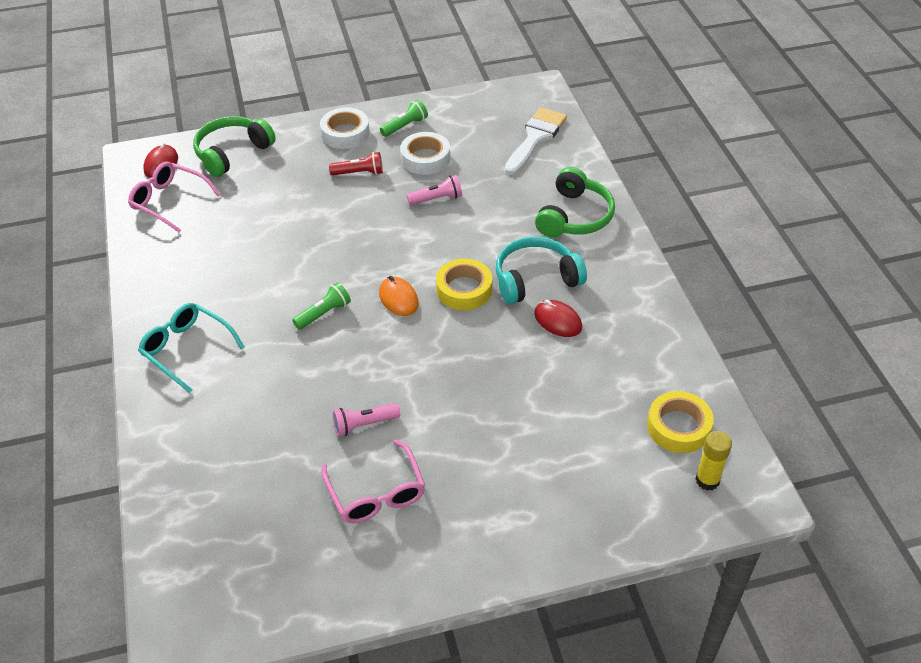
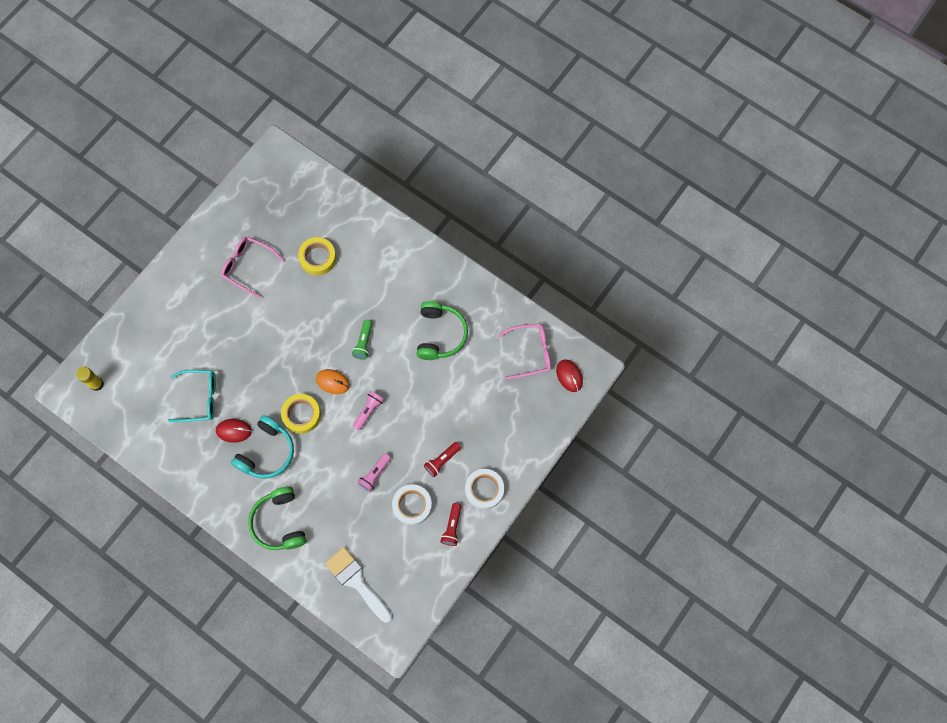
camera: 140 degrees right, 25 degrees up
turquoise glasses [138,303,245,393] -> turquoise glasses moved to [168,370,216,422]
green headphones [193,116,276,177] -> green headphones moved to [417,301,468,360]
pink flashlight [333,403,400,436] -> pink flashlight moved to [353,391,384,431]
green flashlight [380,100,428,137] -> red flashlight [440,503,462,546]
white brush [505,107,567,175] -> white brush turned 150 degrees clockwise [325,547,392,623]
yellow tape [647,391,714,453] -> yellow tape moved to [298,237,336,276]

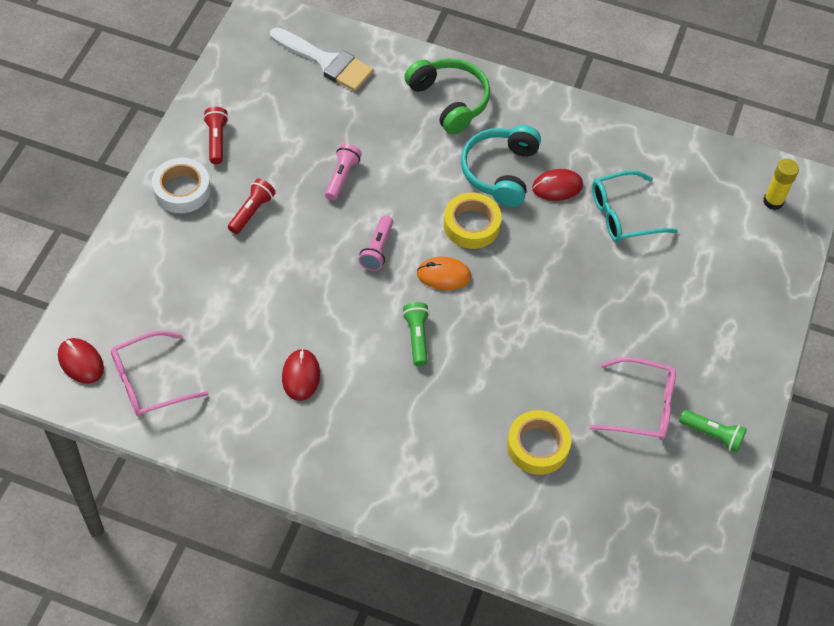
camera: 160 degrees right, 15 degrees down
white tape [392,484,432,525] -> none
green headphones [417,301,468,360] -> red mouse [282,349,320,401]
none -> green flashlight [679,410,747,453]

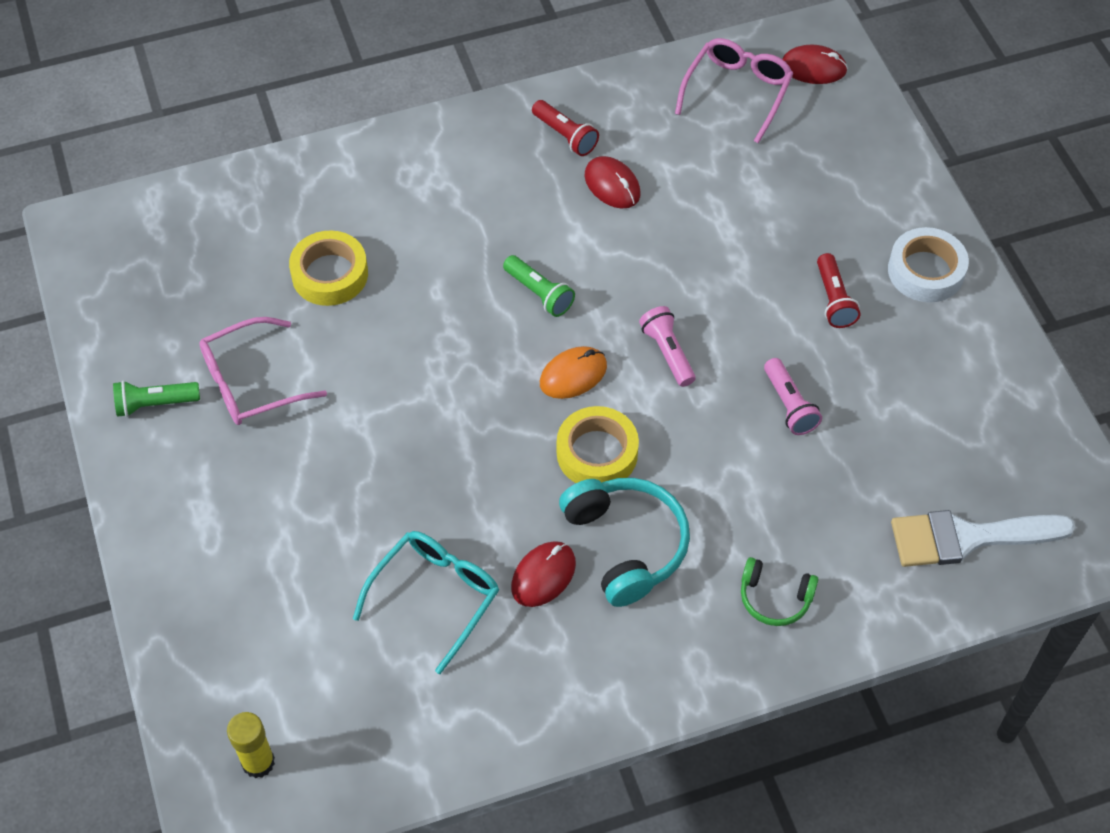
camera: 145 degrees right, 0 degrees up
red flashlight [203,107,229,164] -> red flashlight moved to [532,100,599,156]
green headphones [404,58,490,134] -> green headphones [741,557,818,626], size x0.57

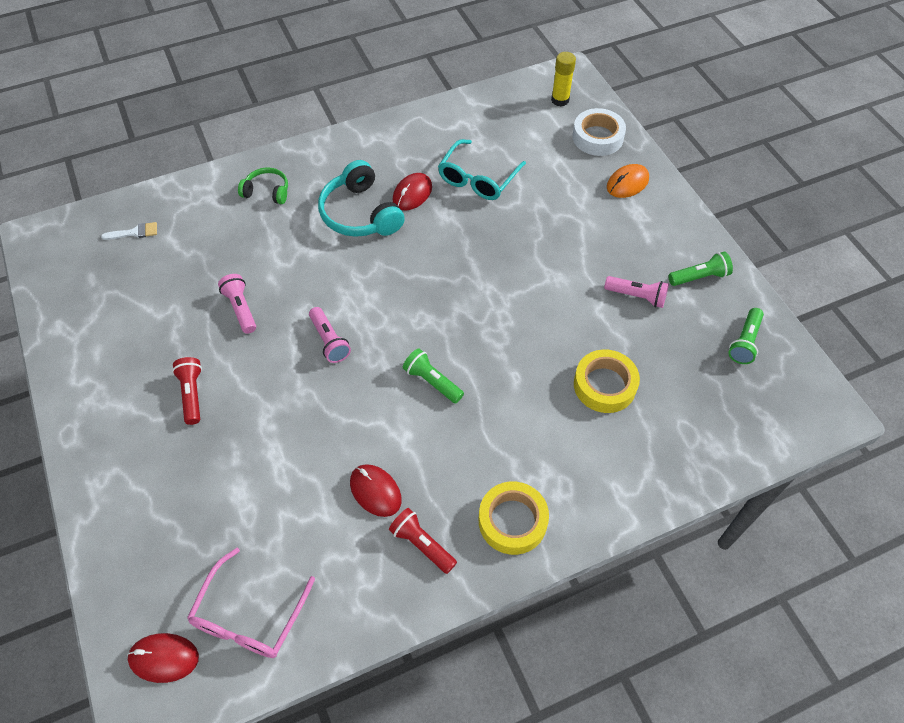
camera: 175 degrees right, 0 degrees up
pink glasses [199,317,327,425] -> pink flashlight [604,276,669,308]
orange mouse [540,346,607,399] -> orange mouse moved to [607,164,649,198]
yellow tape [557,406,639,483] -> yellow tape moved to [479,482,549,555]
white tape [888,227,969,302] -> white tape moved to [572,108,626,156]
white brush [891,510,1075,567] -> white brush [101,222,157,240], size x0.45
none -> green flashlight [728,308,764,364]

